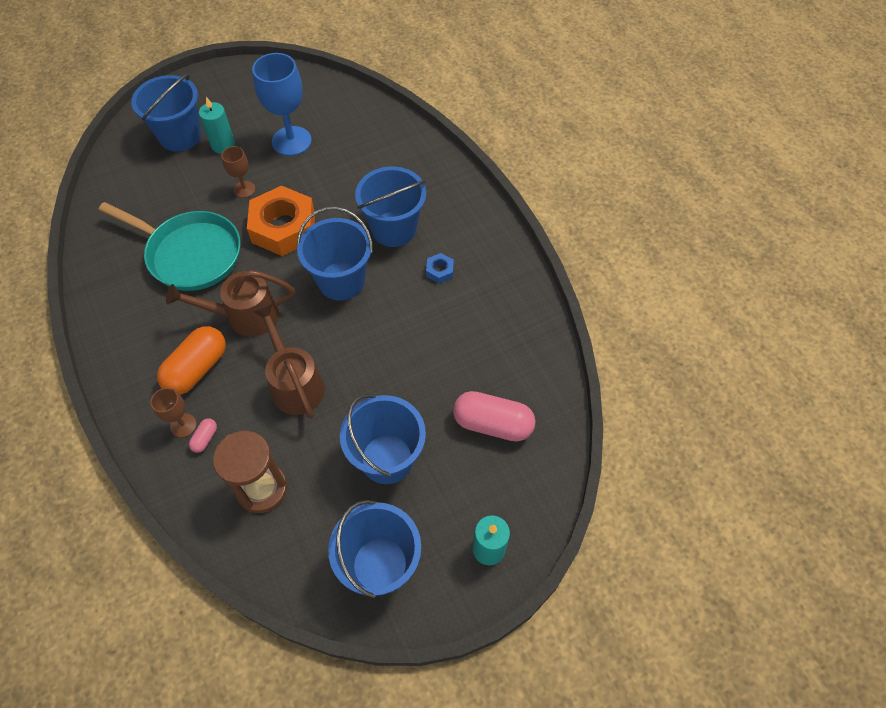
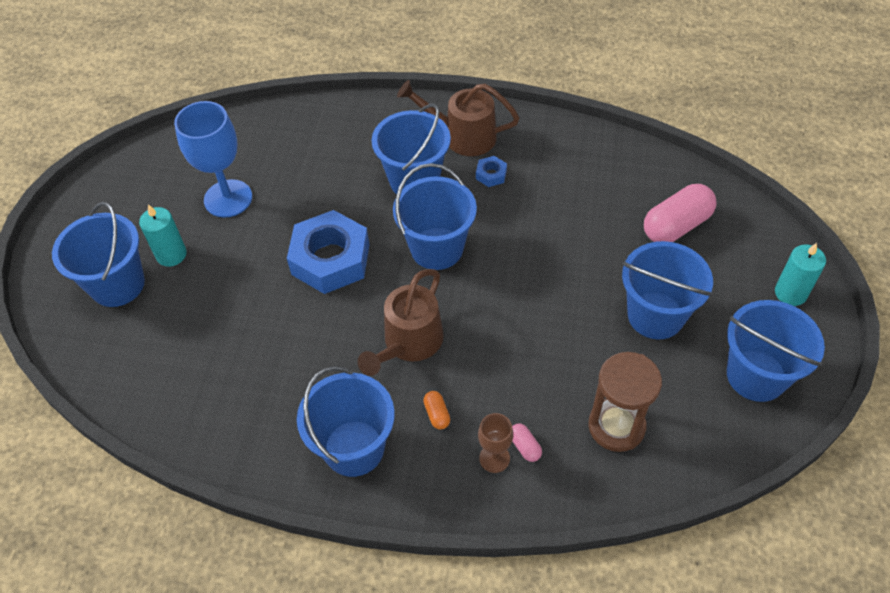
camera: 50 degrees left, 5 degrees down
turquoise pan [99,202,241,291] -> none
orange capsule [157,326,226,395] -> orange capsule [424,391,450,430], size x0.44
brown goblet [221,146,255,198] -> none
orange nut [247,186,315,256] -> blue nut [287,210,369,294]
brown watering can [252,303,325,419] -> brown watering can moved to [397,80,519,156]
none -> blue bucket [297,366,395,477]

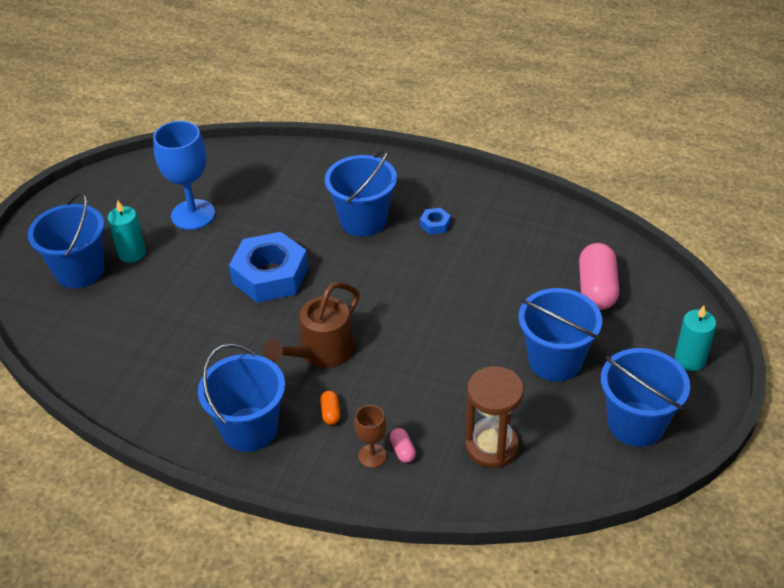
camera: 10 degrees right, 10 degrees down
blue bucket [393,163,477,270] -> none
brown watering can [397,80,519,156] -> none
pink capsule [644,184,717,242] -> pink capsule turned 60 degrees counterclockwise [579,243,619,310]

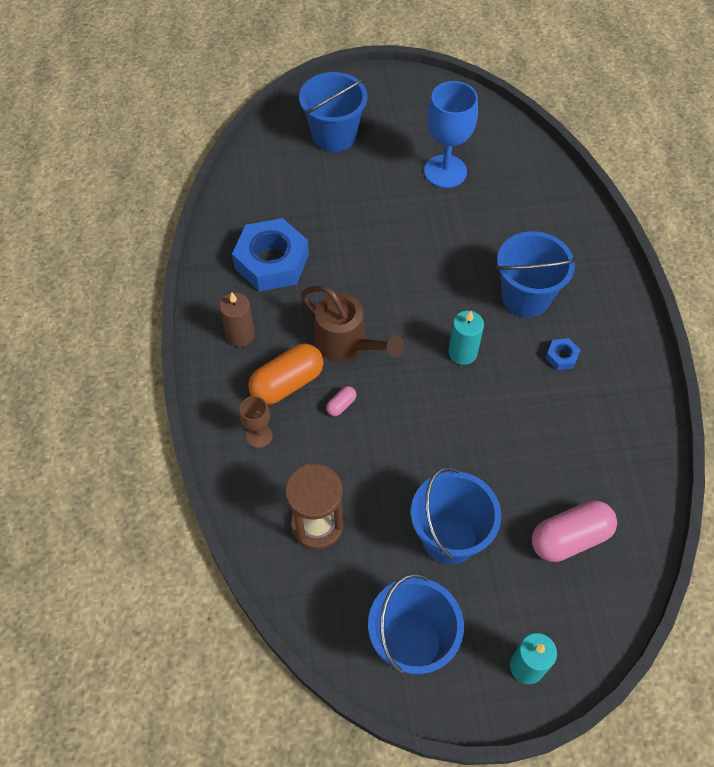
camera: 60 degrees right, 15 degrees up
turquoise candle [108,200,146,263] -> turquoise candle moved to [448,311,484,365]
blue bucket [198,343,285,452] -> brown candle [219,293,255,347]
blue nut [229,232,308,303] -> blue nut moved to [232,218,309,291]
brown watering can [264,282,359,368] -> brown watering can turned 150 degrees counterclockwise [301,286,404,361]
orange capsule [320,391,340,425] -> orange capsule [248,343,324,405], size x2.26
pink capsule [390,428,416,463] -> pink capsule moved to [326,386,356,416]

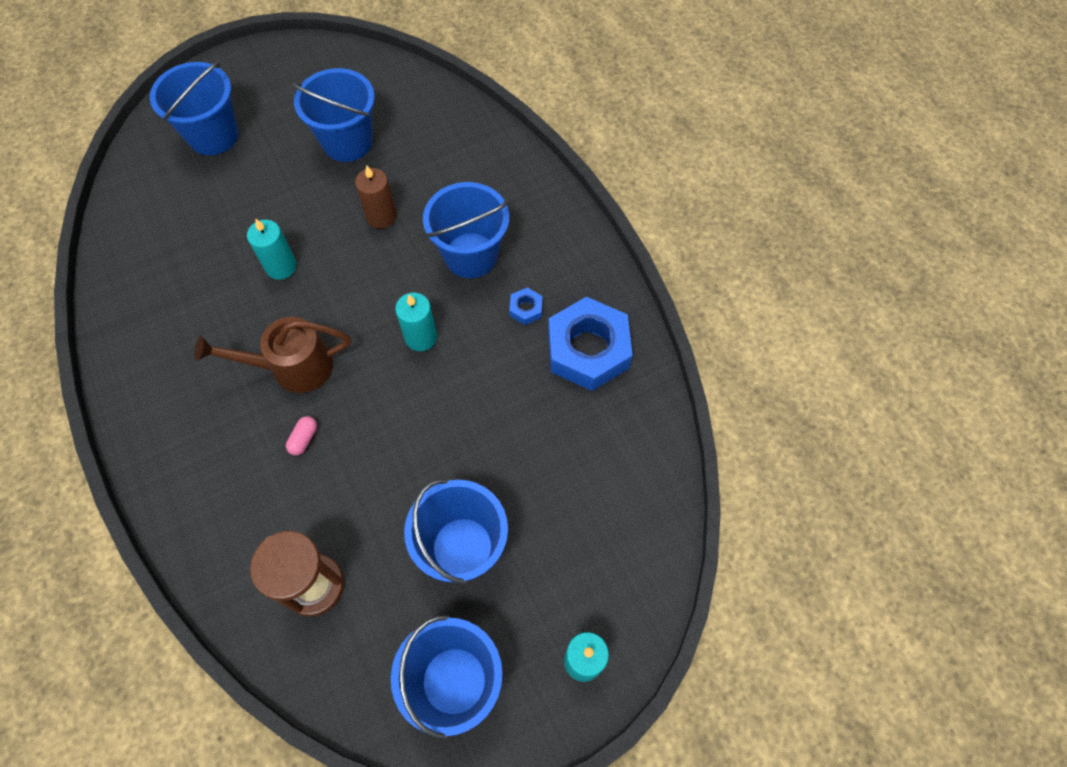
camera: 20 degrees left, 5 degrees up
brown candle [219,293,255,347] -> brown candle moved to [355,166,397,229]
blue nut [232,218,309,291] -> blue nut moved to [548,297,633,391]
brown goblet [239,396,273,448] -> none
orange capsule [248,343,324,405] -> none
brown watering can [301,286,404,361] -> brown watering can turned 150 degrees clockwise [194,317,351,393]
blue goblet [424,81,478,188] -> blue bucket [292,68,375,162]
pink capsule [532,500,617,562] -> none
none -> turquoise candle [247,219,297,280]

